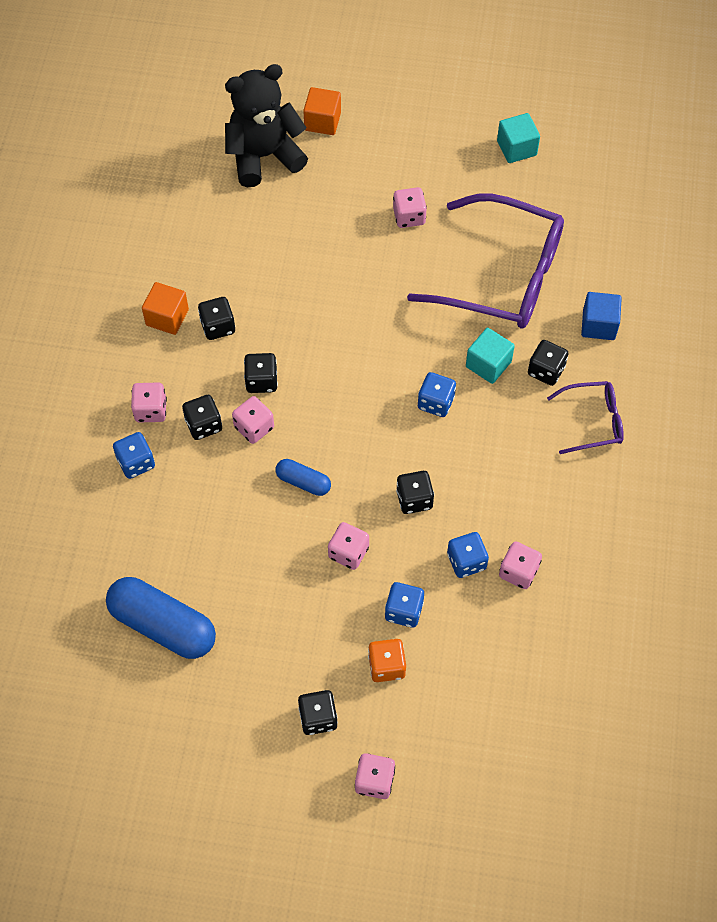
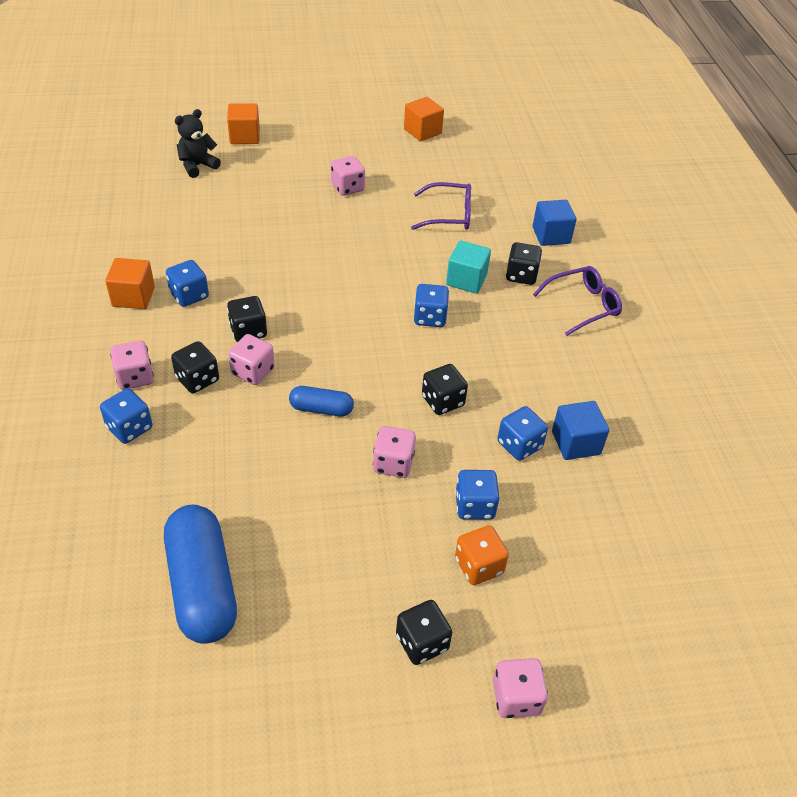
camera: 20 degrees left, 15 degrees down
blue capsule [106,577,216,659] -> blue capsule turned 60 degrees clockwise [164,505,237,644]
black dice [198,297,235,340] -> blue dice [166,260,209,307]
black teddy bear [225,64,308,187] -> black teddy bear [175,109,221,178], size x0.53
purple glasses [407,193,564,329] -> purple glasses [411,182,471,230], size x0.49
turquoise cube [497,113,540,163] -> orange cube [404,97,444,141]
pink dice [499,541,542,589] -> blue cube [552,401,609,460]

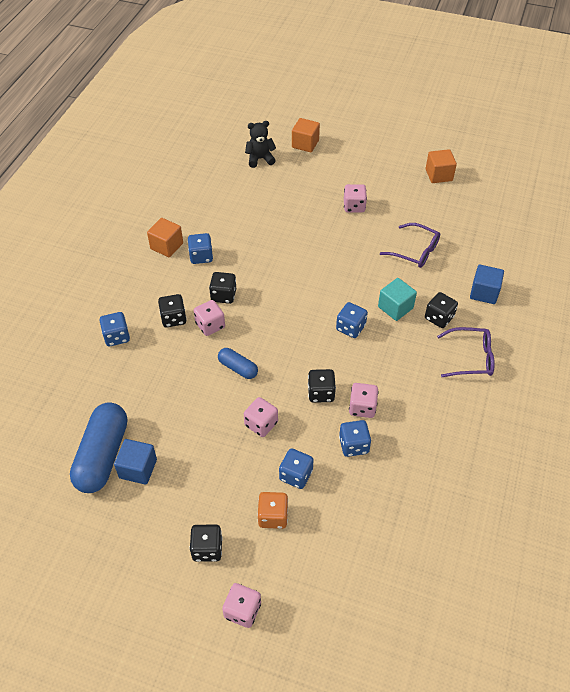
camera: 30 degrees right, 5 degrees up
pink dice [110,341,154,390] -> pink dice moved to [349,383,379,418]
blue cube [552,401,609,460] -> blue cube moved to [114,439,157,485]

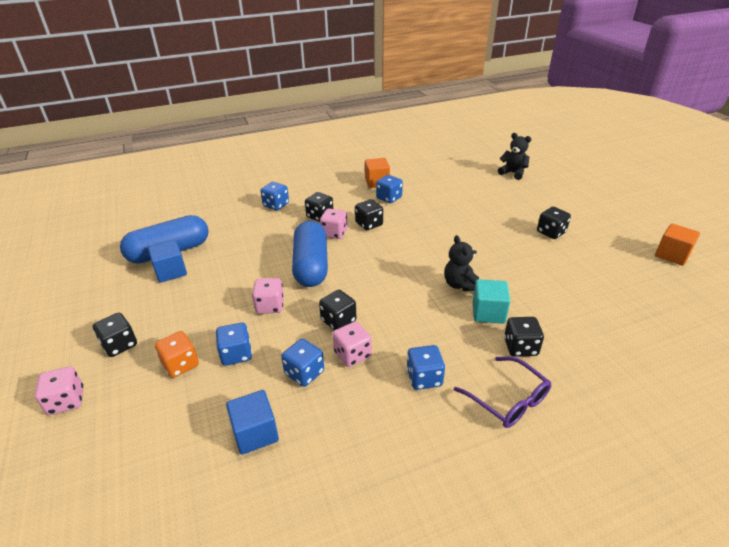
camera: 50 degrees right, 15 degrees down
blue capsule [218,348,258,379] -> blue capsule [292,221,328,287], size x1.94
orange cube [292,118,320,153] -> none
blue dice [336,302,368,338] -> blue dice moved to [407,345,445,390]
pink dice [344,184,367,212] -> black dice [537,207,571,239]
purple glasses [380,223,440,268] -> none
blue cube [470,265,504,304] -> blue cube moved to [226,390,279,455]
none -> black teddy bear [444,235,479,291]

